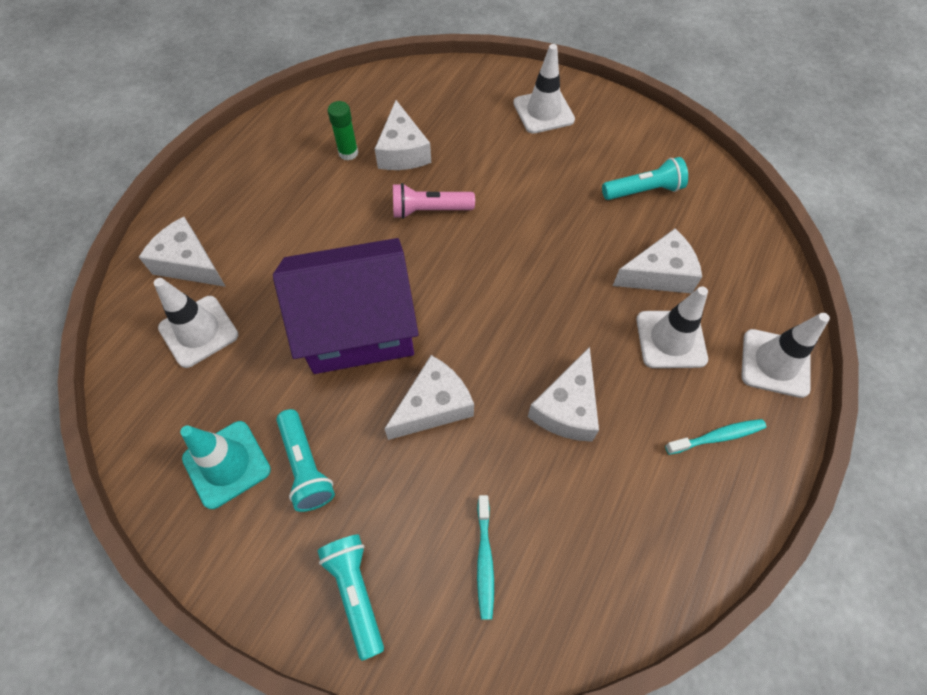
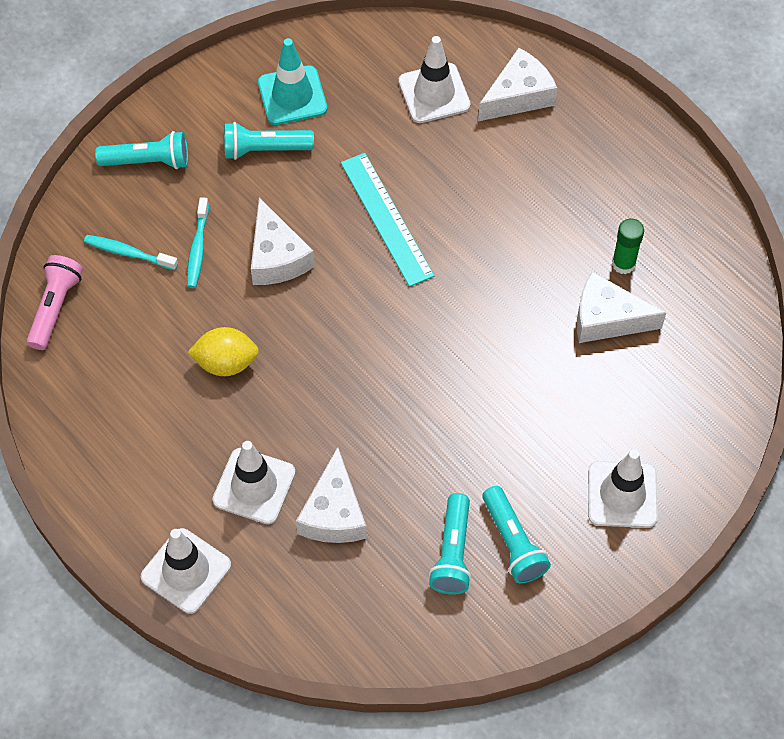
camera: 110 degrees right, 0 degrees up
purple house [273,238,418,374] -> turquoise ruler [341,153,434,287]
pink flashlight [393,183,475,219] -> pink flashlight moved to [26,255,83,350]
white cheese [528,347,599,442] -> yellow lemon [187,327,259,376]
turquoise toothbrush [665,419,766,455] -> turquoise toothbrush moved to [187,197,209,288]
none -> turquoise flashlight [482,486,551,583]

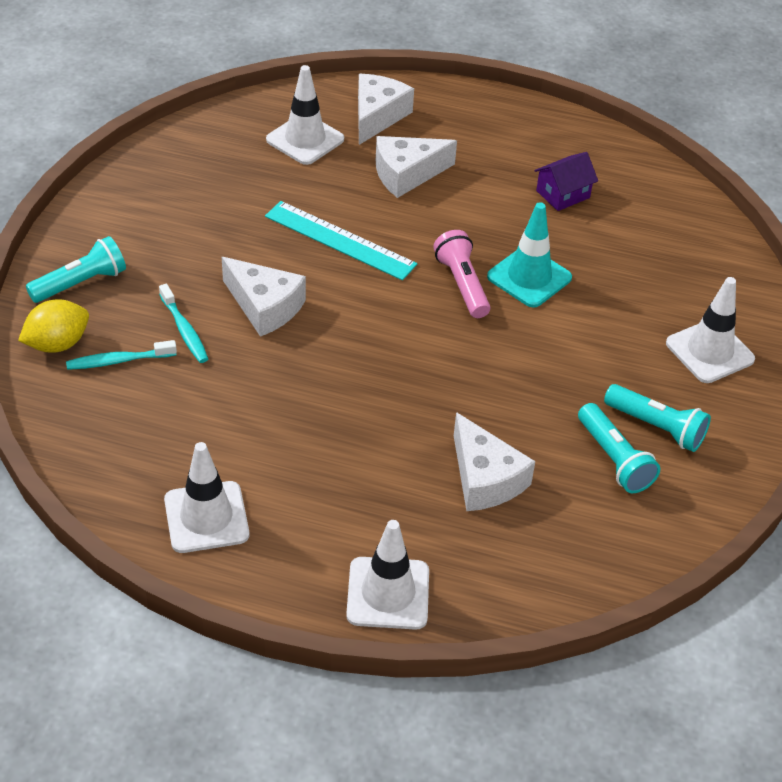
camera: 35 degrees left, 15 degrees down
pink flashlight [26,255,83,350] -> pink flashlight moved to [433,230,490,318]
yellow lemon [187,327,259,376] -> yellow lemon moved to [18,299,89,353]
white traffic cone [212,441,296,524] -> white traffic cone moved to [164,442,249,553]
turquoise flashlight [224,122,314,160] -> none
turquoise traffic cone [258,38,327,125] -> turquoise traffic cone moved to [487,202,572,308]
white cheese [577,271,666,343] -> white cheese moved to [376,136,457,198]
green glue stick [612,218,644,274] -> purple house [534,152,598,211]

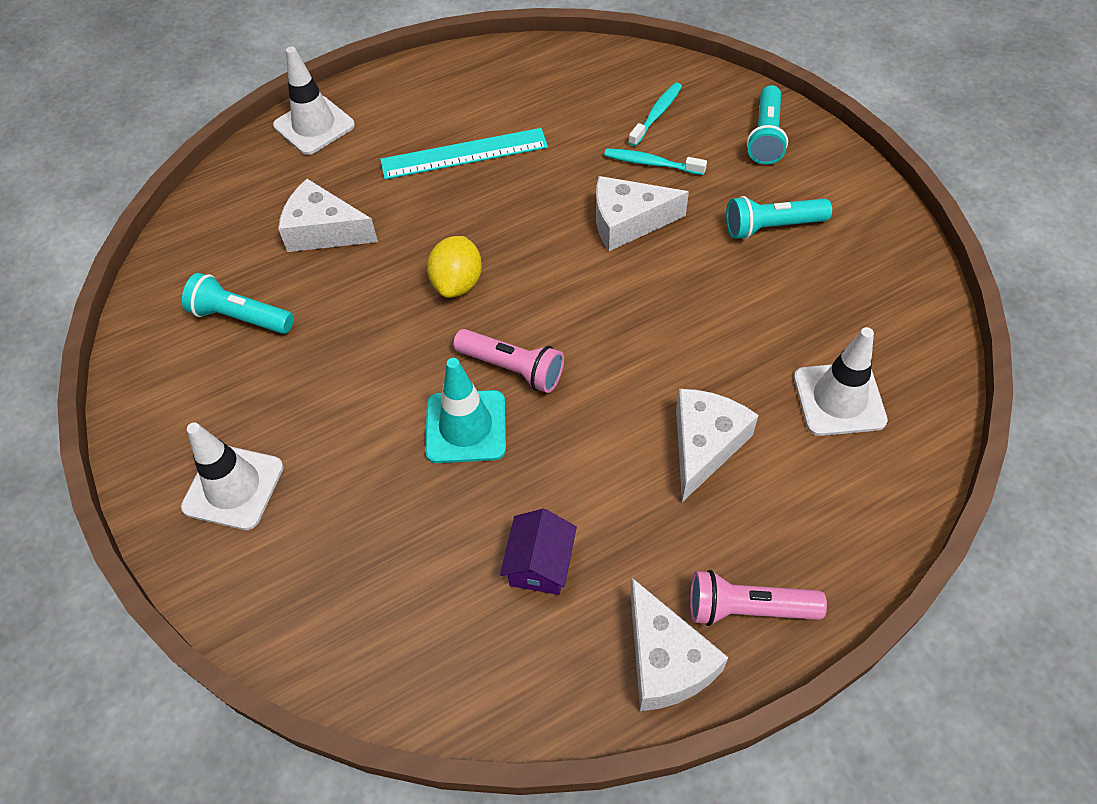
camera: 140 degrees right, 10 degrees up
yellow lemon [18,299,89,353] -> yellow lemon moved to [427,236,482,298]
white traffic cone [164,442,249,553] -> none
turquoise ruler [265,201,417,280] -> turquoise ruler moved to [380,128,548,179]
white cheese [358,74,414,145] -> white cheese moved to [630,578,729,711]
turquoise flashlight [604,384,711,452] -> turquoise flashlight moved to [726,196,832,240]
none -> pink flashlight [690,570,827,626]

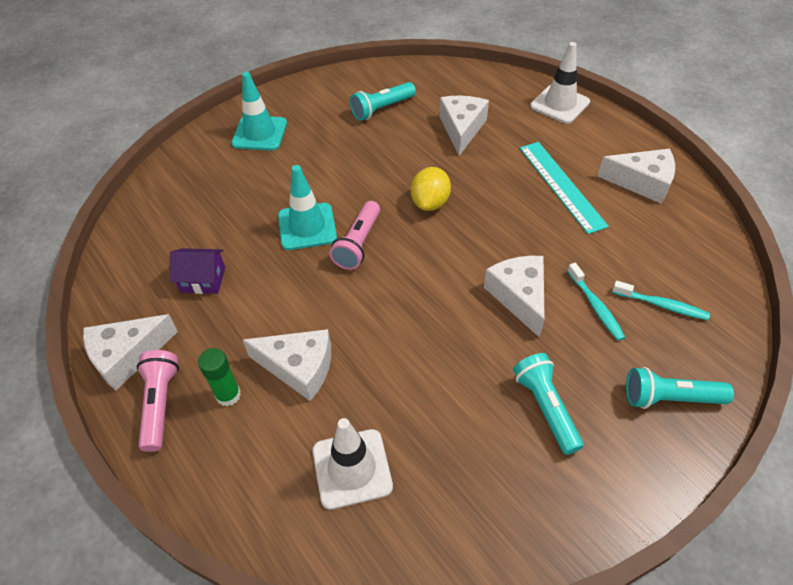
camera: 80 degrees right, 5 degrees down
white traffic cone [181,422,284,530] -> turquoise traffic cone [231,72,287,151]
turquoise flashlight [182,273,294,334] -> turquoise flashlight turned 135 degrees counterclockwise [350,82,416,121]
yellow lemon [427,236,482,298] -> yellow lemon turned 75 degrees counterclockwise [411,167,451,211]
turquoise toothbrush [604,148,707,175] -> turquoise toothbrush turned 150 degrees clockwise [567,263,626,341]
none -> green glue stick [198,348,241,406]
none -> white cheese [598,149,675,204]

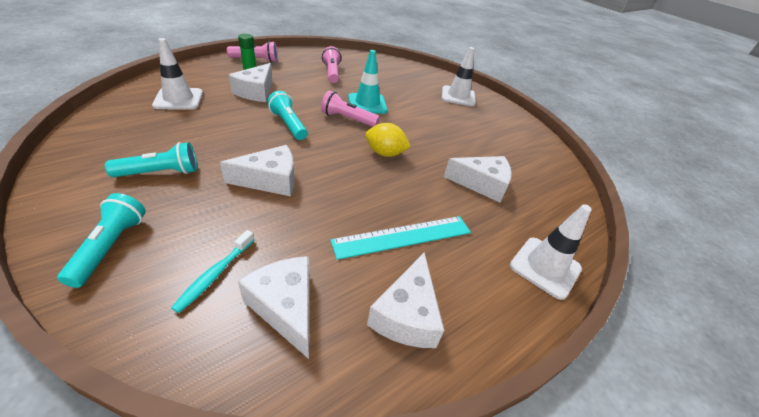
camera: 85 degrees right, 10 degrees down
white cheese [83,314,178,391] -> white cheese moved to [238,256,309,359]
purple house [170,248,225,294] -> pink flashlight [322,46,341,83]
turquoise traffic cone [231,72,287,151] -> white traffic cone [442,47,476,106]
turquoise flashlight [350,82,416,121] -> turquoise flashlight moved to [267,91,308,140]
turquoise toothbrush [567,263,626,341] -> none

